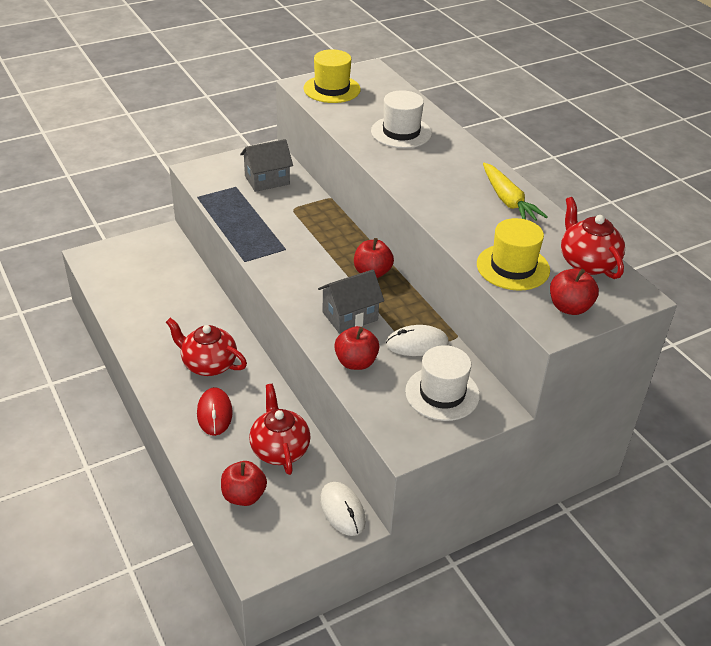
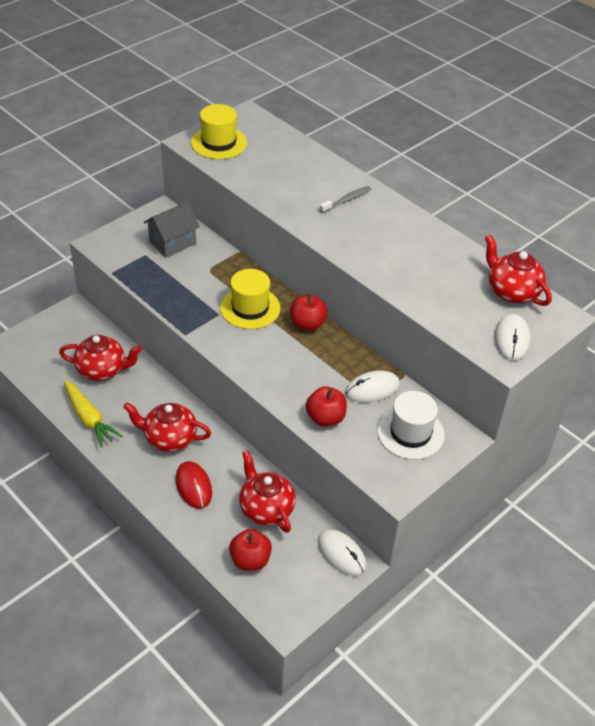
camera: 15 degrees left, 5 degrees up
grey house [318,270,384,334] -> none
white hat [371,90,432,148] -> none
yellow hat [477,218,550,291] -> yellow hat moved to [220,269,281,329]
yellow carrot [483,163,548,221] -> yellow carrot moved to [64,380,122,448]
red apple [550,268,599,315] -> white mouse [495,314,531,360]
none -> red teapot [59,335,142,381]
none -> grey toothbrush [320,186,371,213]

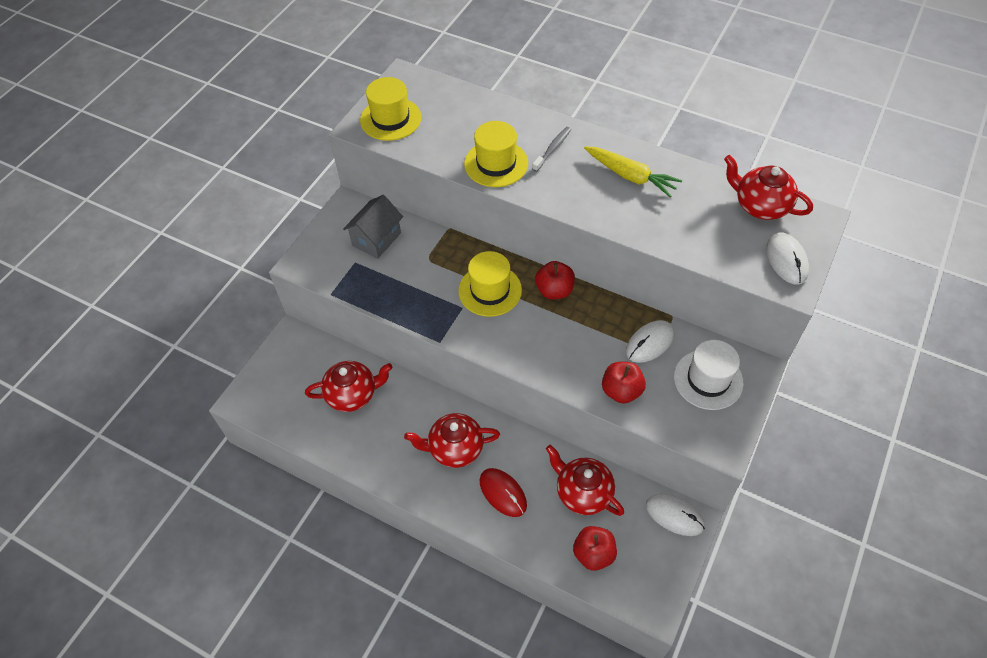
camera: 15 degrees left, 10 degrees up
yellow carrot [64,380,122,448] -> yellow carrot moved to [584,147,682,197]
none -> yellow hat [464,121,528,187]

